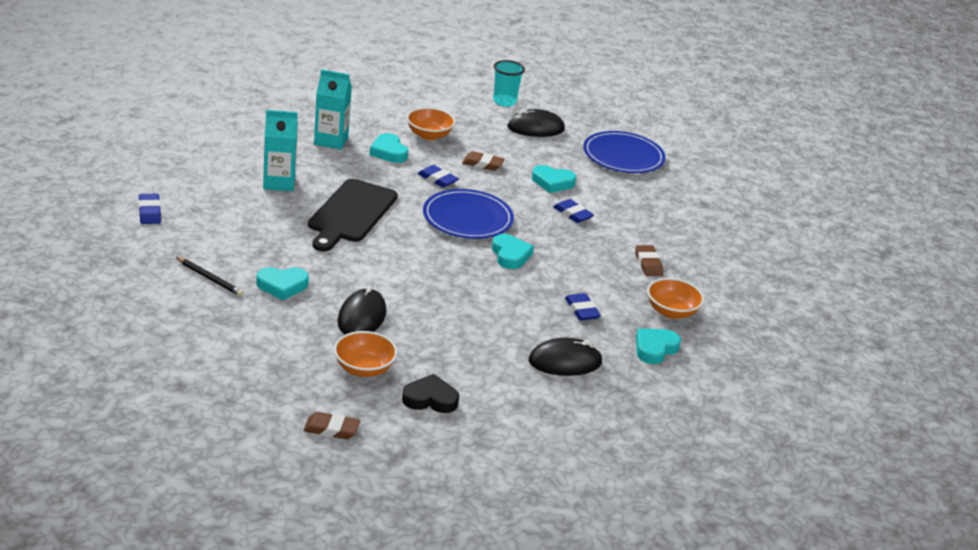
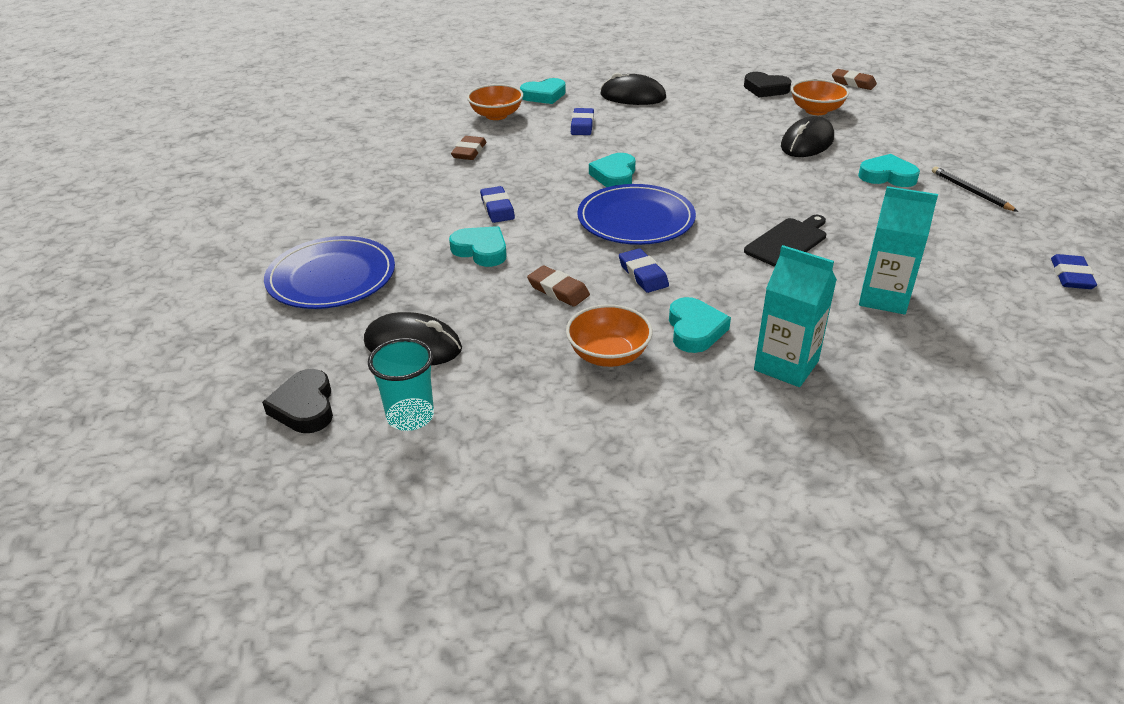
camera: 150 degrees left, 5 degrees up
black cutting board [308,179,398,252] -> black cutting board [744,215,826,267], size x0.62
none -> black heart [262,369,333,433]

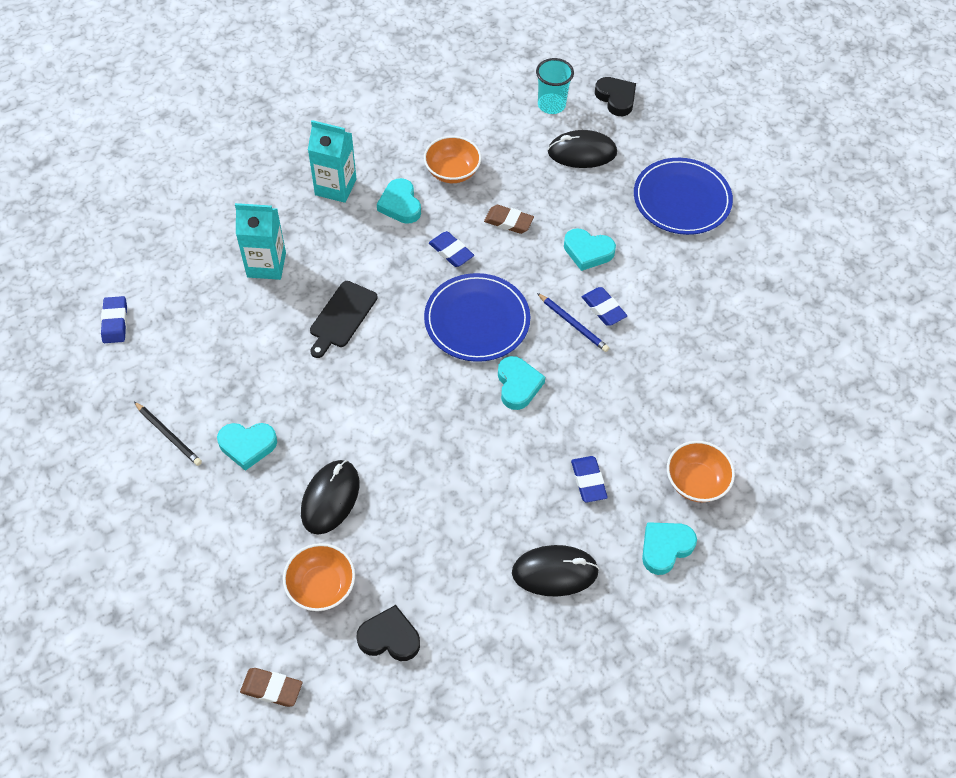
camera: 160 degrees right, 20 degrees up
brown eraser [451,136,487,160] -> none
none -> blue pencil [537,293,609,352]

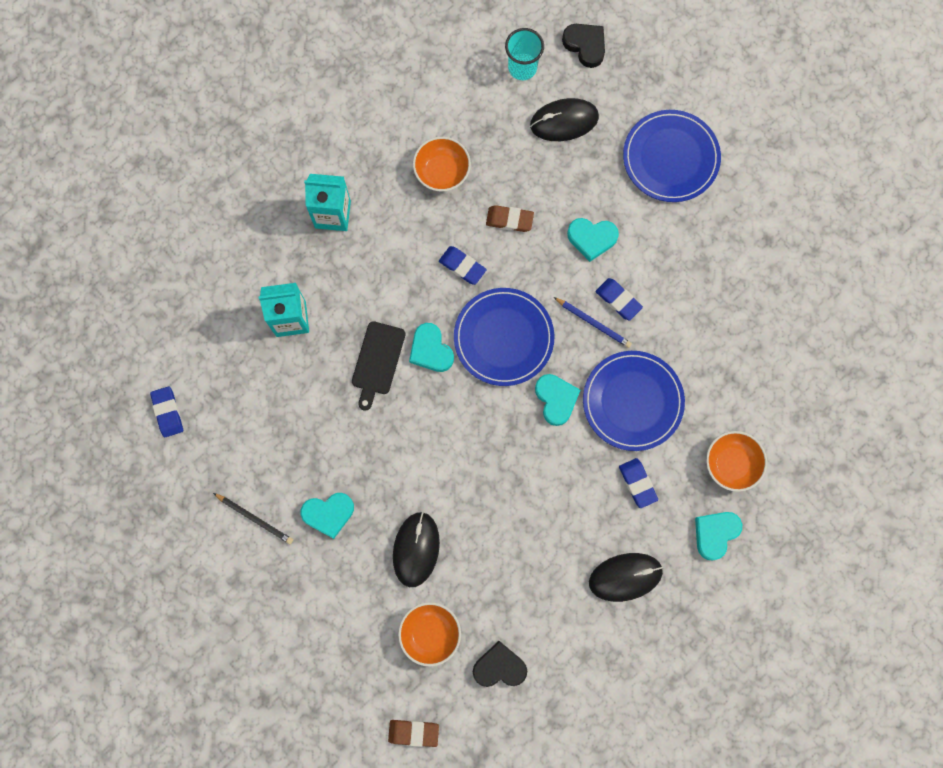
camera: 10 degrees left, 20 degrees up
turquoise heart [377,178,421,224] -> turquoise heart moved to [409,323,454,372]
none -> blue plate [583,351,685,451]

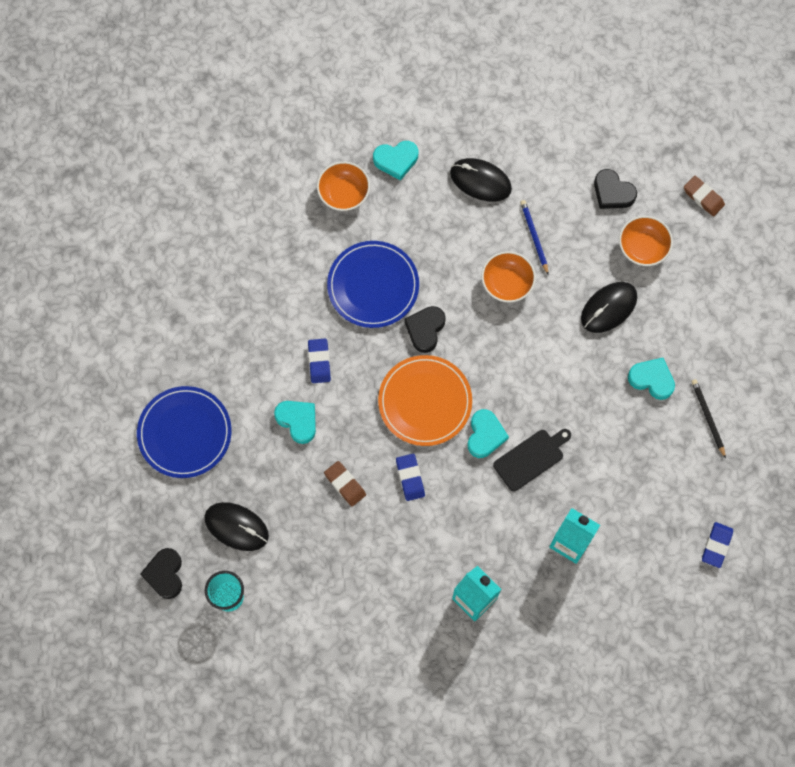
camera: 140 degrees left, 5 degrees down
orange bowl [413,137,471,192] -> orange bowl moved to [481,251,536,303]
blue plate [454,288,554,386] -> orange plate [378,355,472,446]
turquoise heart [535,374,580,426] -> black heart [404,306,446,353]
blue pencil [554,297,632,348] -> blue pencil moved to [520,200,548,274]
blue eraser [619,458,658,508] -> none

